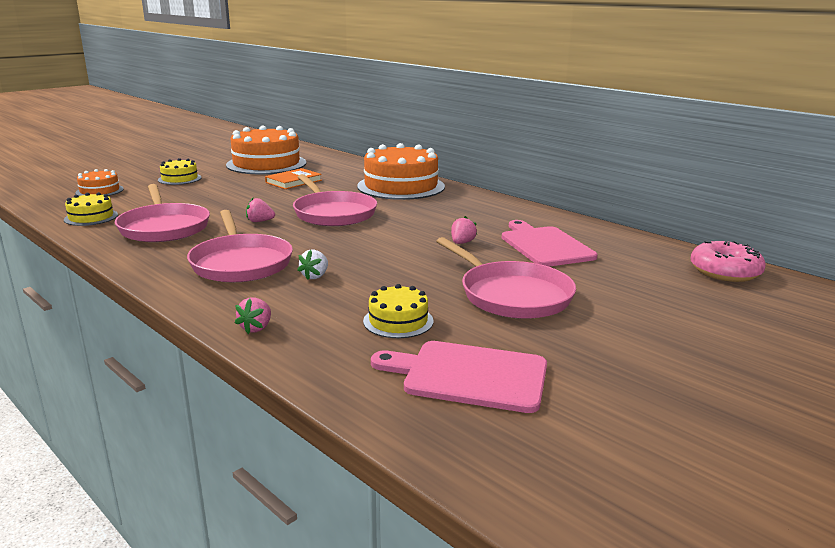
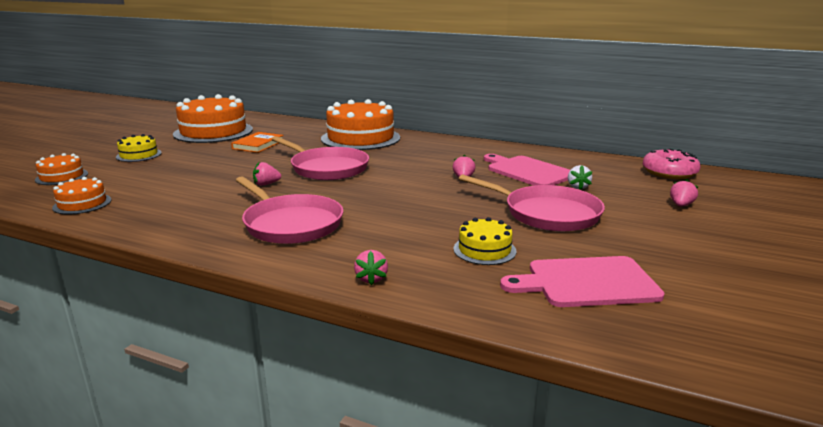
camera: 20 degrees left, 0 degrees up
yellow cake [64,192,118,226] -> orange cake [52,177,112,214]
pink pan [115,184,210,242] -> none
white strawberry [297,250,328,280] -> white strawberry moved to [568,165,592,190]
none -> pink strawberry [670,179,698,207]

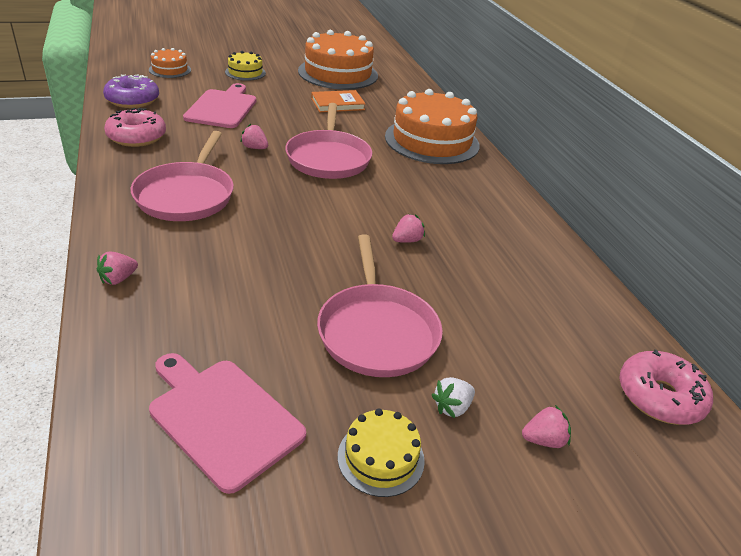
camera: 45 degrees right, 15 degrees up
orange cake [52,177,112,214] -> purple donut [103,74,159,108]
yellow cake [453,217,517,265] -> yellow cake moved to [338,408,425,497]
pink cutting board [484,154,570,186] -> pink cutting board moved to [183,83,256,128]
white strawberry [568,165,592,190] -> white strawberry moved to [432,377,475,418]
none -> pink donut [104,108,166,147]

